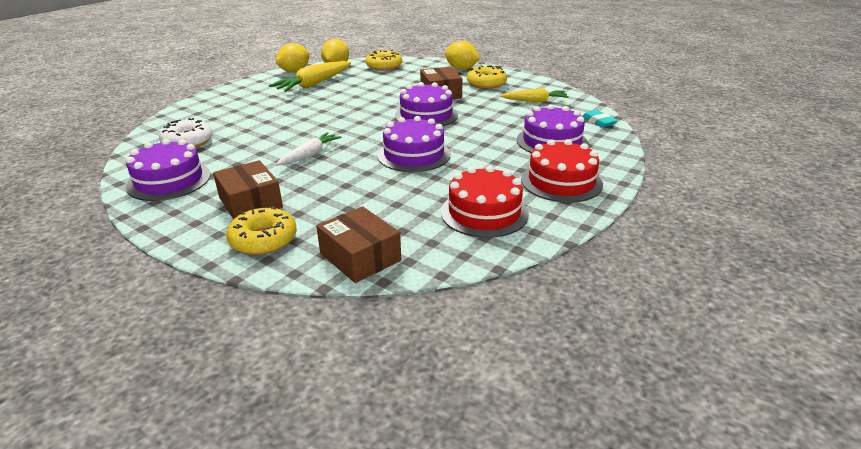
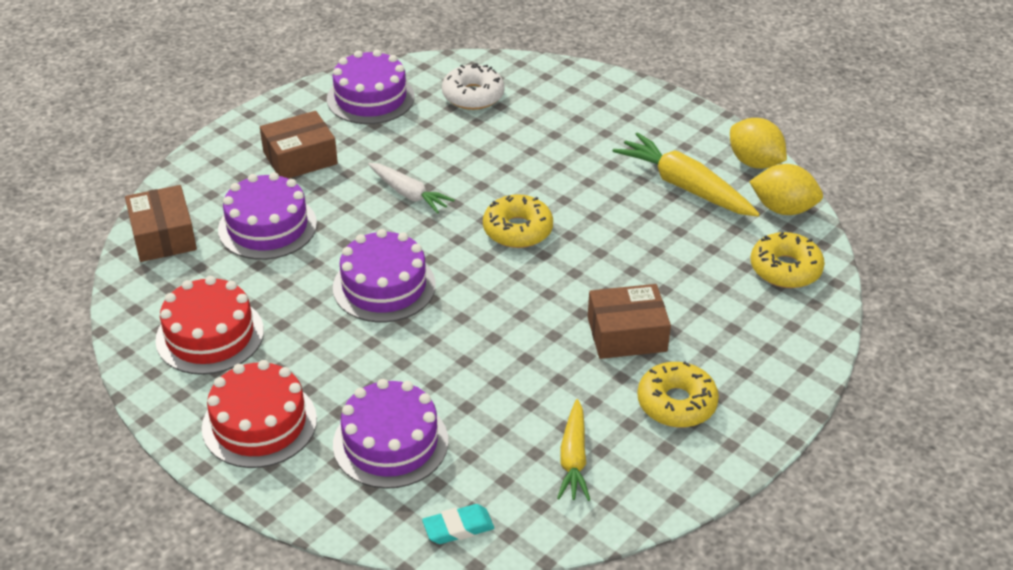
camera: 95 degrees right, 10 degrees up
yellow donut [226,206,297,255] -> yellow donut moved to [483,194,553,248]
brown box [316,206,401,283] -> brown box turned 75 degrees counterclockwise [125,185,197,262]
purple cake [395,82,458,126] -> purple cake moved to [218,172,317,260]
yellow lemon [445,41,480,70] -> none

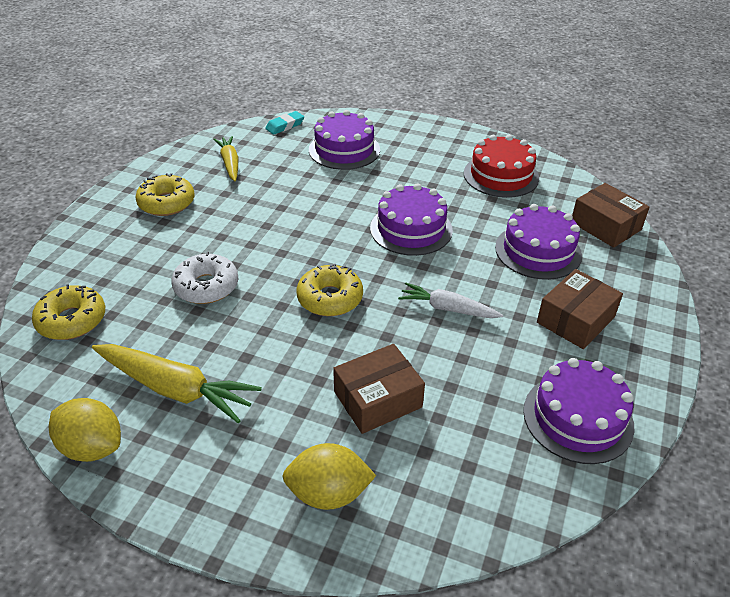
camera: 160 degrees right, 0 degrees up
red cake [202,360,317,468] -> none
white donut [442,63,505,110] -> white donut moved to [171,252,238,304]
brown box [588,284,671,359] -> brown box moved to [333,344,425,434]
yellow lemon [749,164,823,215] -> yellow lemon moved to [282,443,376,510]

